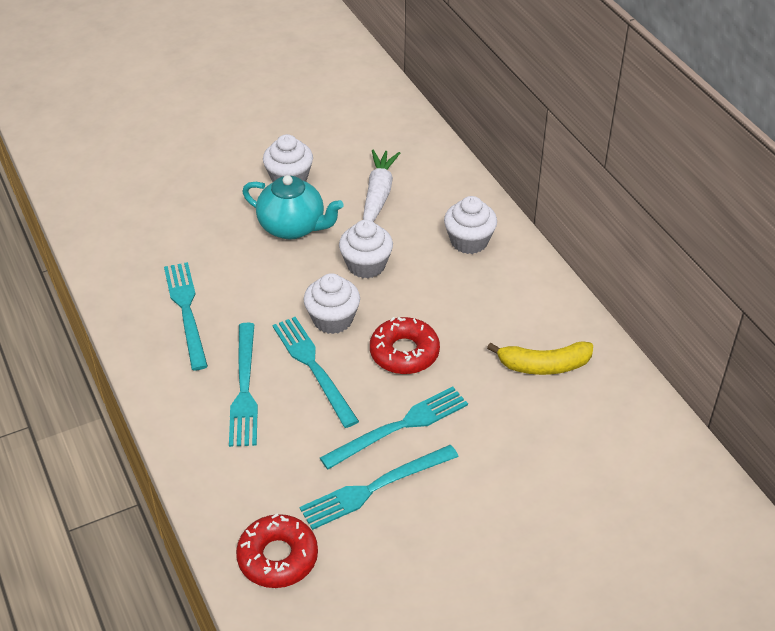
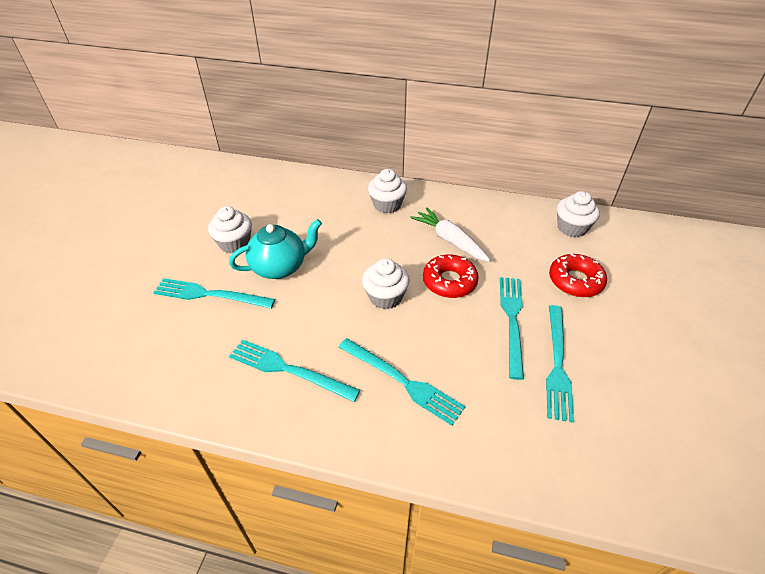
camera: 50 degrees left, 0 degrees up
red donut [236,514,318,588] -> red donut moved to [549,254,607,297]
turquoise fork [272,317,359,428] -> turquoise fork moved to [153,278,275,309]
white cupcake [339,220,393,278] -> white cupcake moved to [557,191,600,237]
white carrot [363,149,400,222] -> white carrot moved to [410,207,491,262]
yellow banana [487,341,593,375] -> none

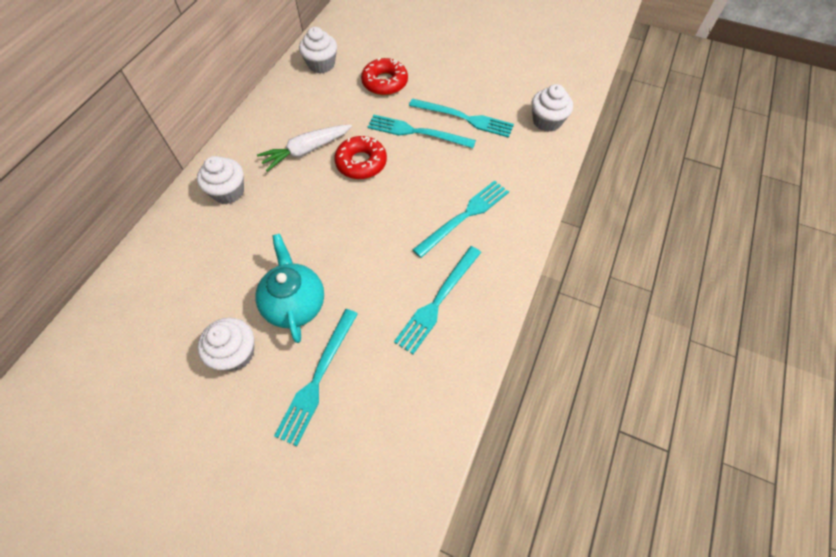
camera: 80 degrees left, 15 degrees up
white cupcake [362,258,410,309] -> white cupcake moved to [532,84,573,132]

